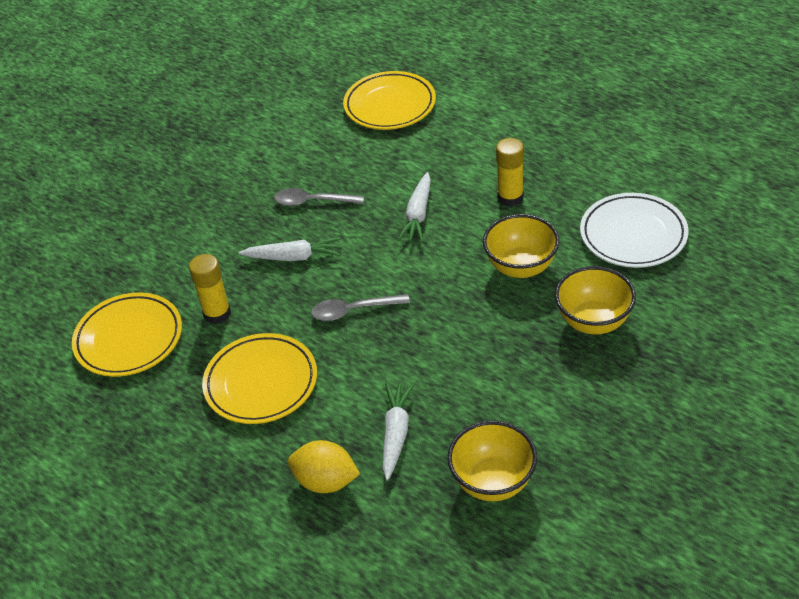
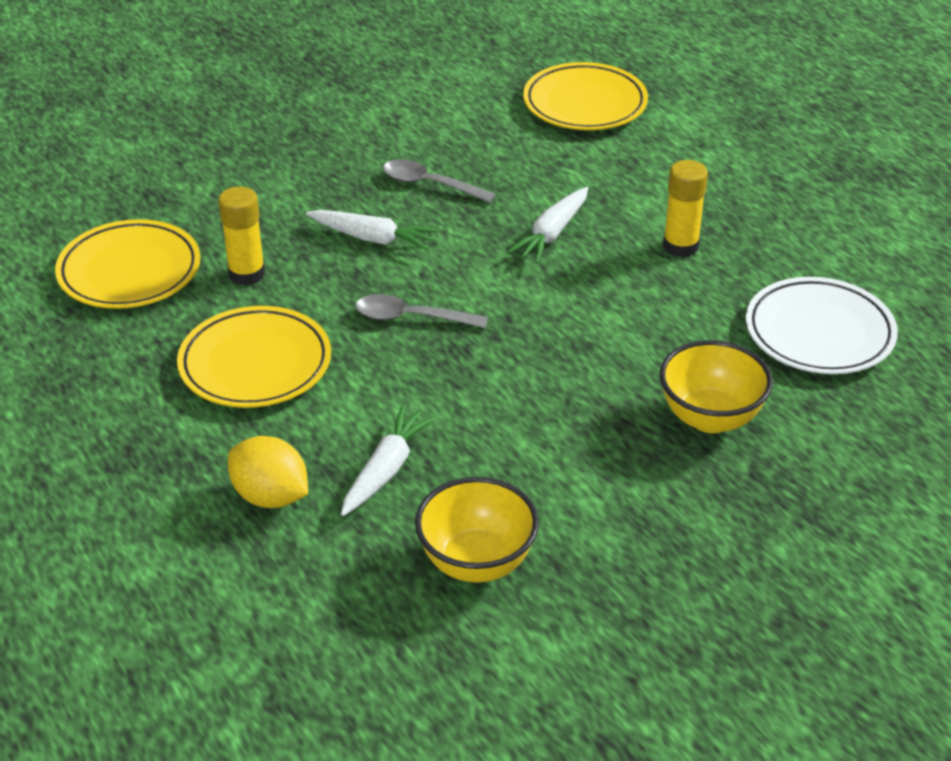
camera: 15 degrees right, 5 degrees down
yellow bowl [483,214,560,278] -> none

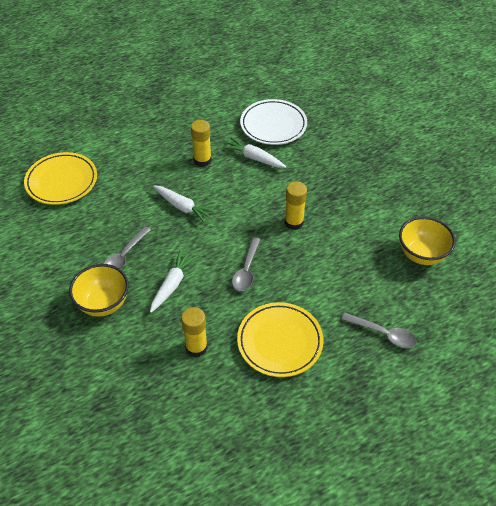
camera: 85 degrees left, 10 degrees up
yellow plate [55,219,200,309] -> none
yellow lemon [228,436,308,508] -> grey spoon [342,313,417,348]
white carrot [341,406,437,516] -> white carrot moved to [222,138,286,168]
yellow bowl [660,340,773,433] -> yellow bowl moved to [69,264,129,317]
none -> yellow glue stick [285,181,307,230]

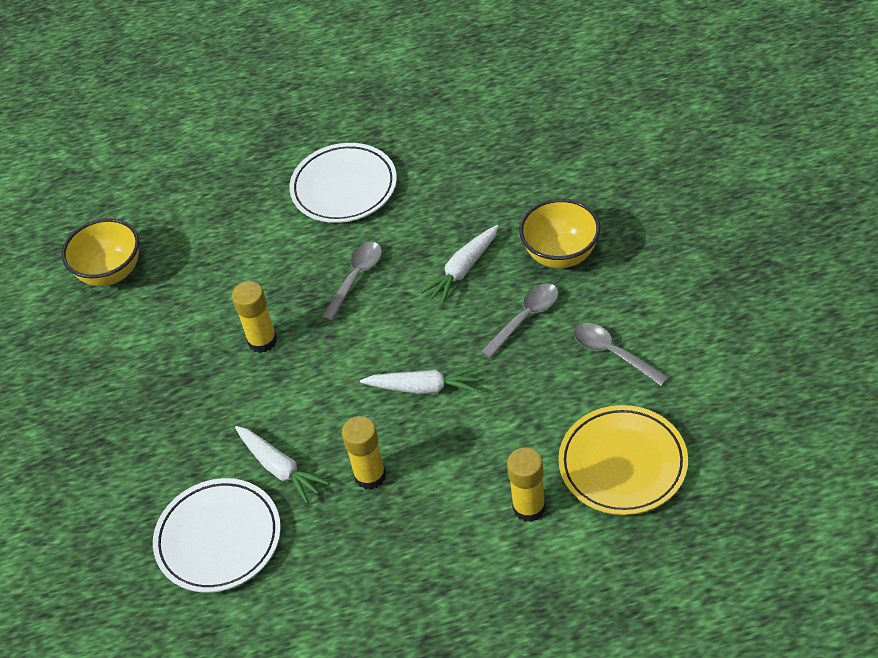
camera: 160 degrees left, 0 degrees up
white carrot [153,185,215,223] -> white carrot turned 135 degrees clockwise [360,367,479,394]
yellow glue stick [181,307,208,357] -> yellow glue stick moved to [507,447,546,522]
yellow plate [237,302,323,377] -> white plate [289,143,397,223]
grey spoon [342,313,417,348] -> grey spoon moved to [573,323,669,386]

